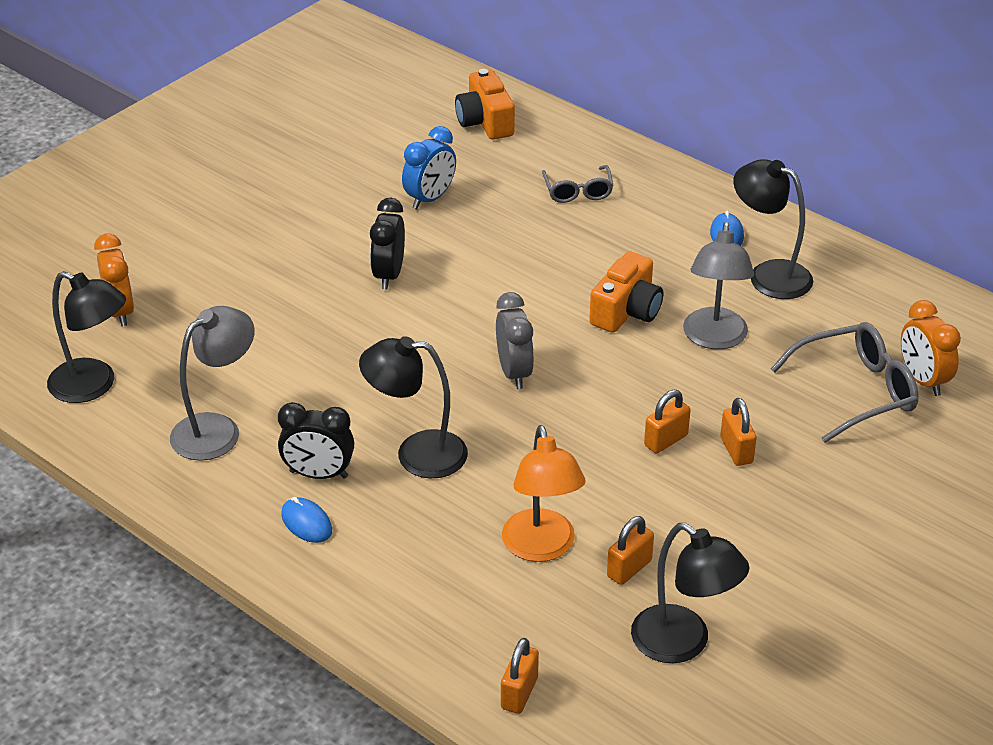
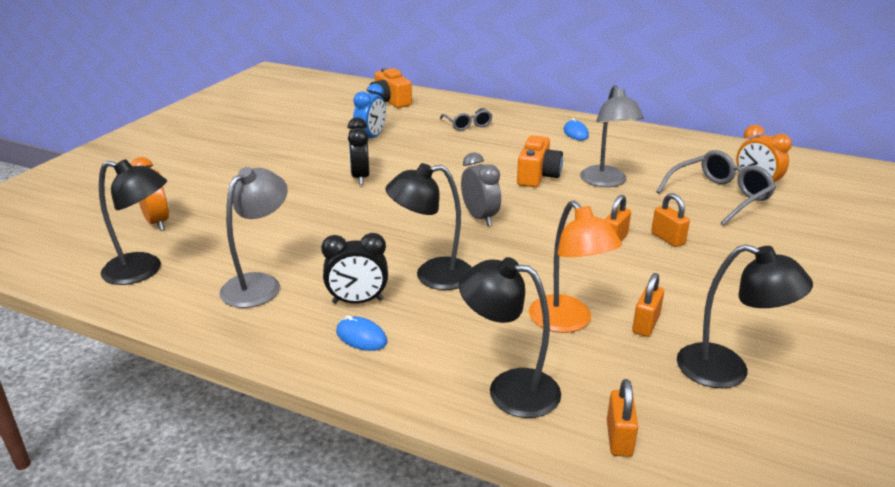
camera: 15 degrees left, 10 degrees down
black lamp [733,159,813,299] -> black lamp moved to [459,257,561,418]

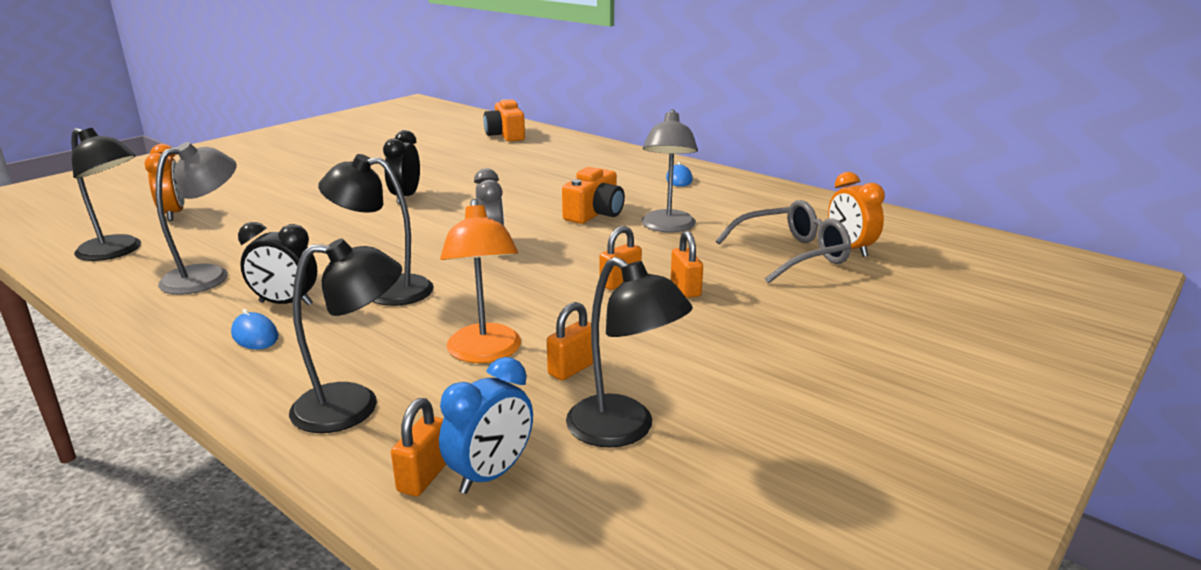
camera: 15 degrees right, 5 degrees down
blue clock [353,84,386,138] -> blue clock moved to [439,357,533,494]
grey glasses [440,108,492,131] -> none
black lamp [459,257,561,418] -> black lamp turned 135 degrees clockwise [289,238,402,433]

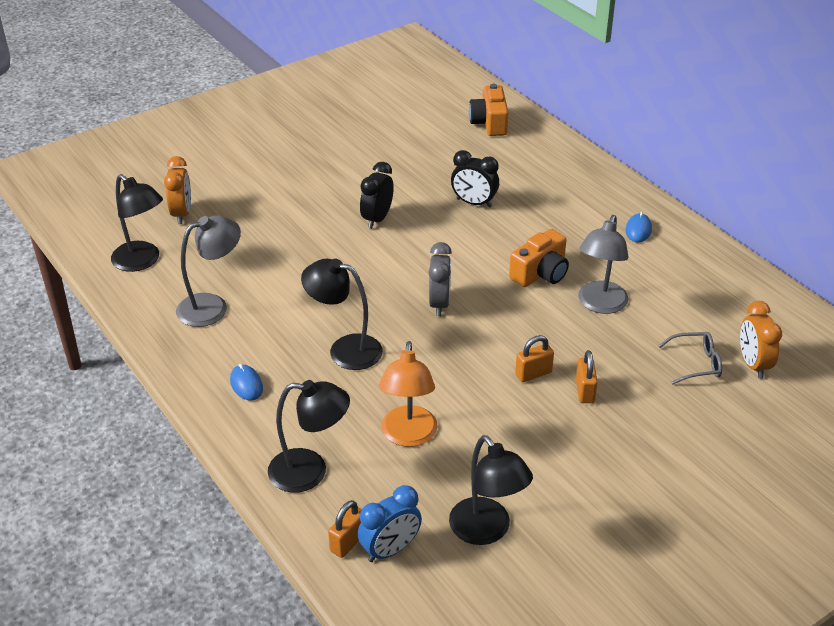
camera: 15 degrees right, 15 degrees up
black clock [238,222,317,306] -> black clock moved to [451,150,499,208]
orange padlock [547,302,593,380] -> none
grey glasses [716,200,851,284] -> grey glasses [658,332,722,385], size x0.61

